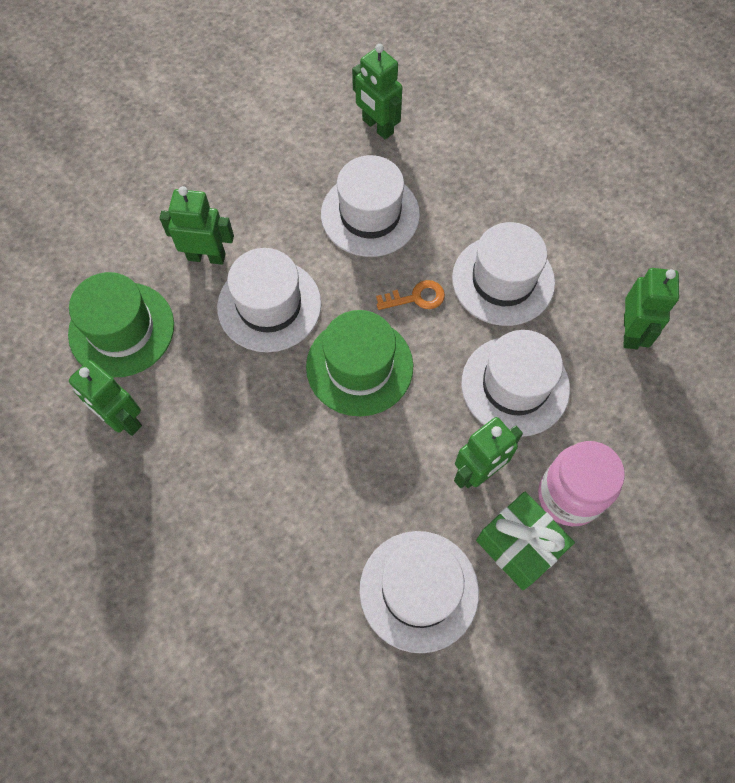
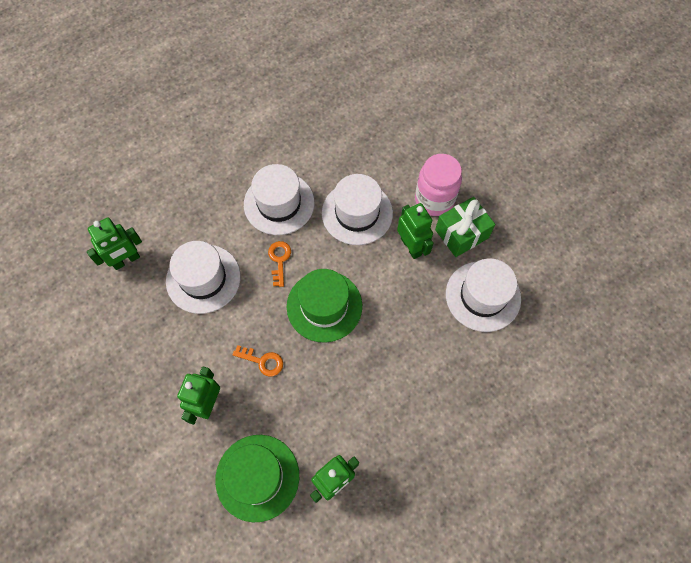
camera: 80 degrees left, 0 degrees up
white hat [217,248,321,352] -> orange key [232,345,283,377]
green robot [624,268,679,349] -> none

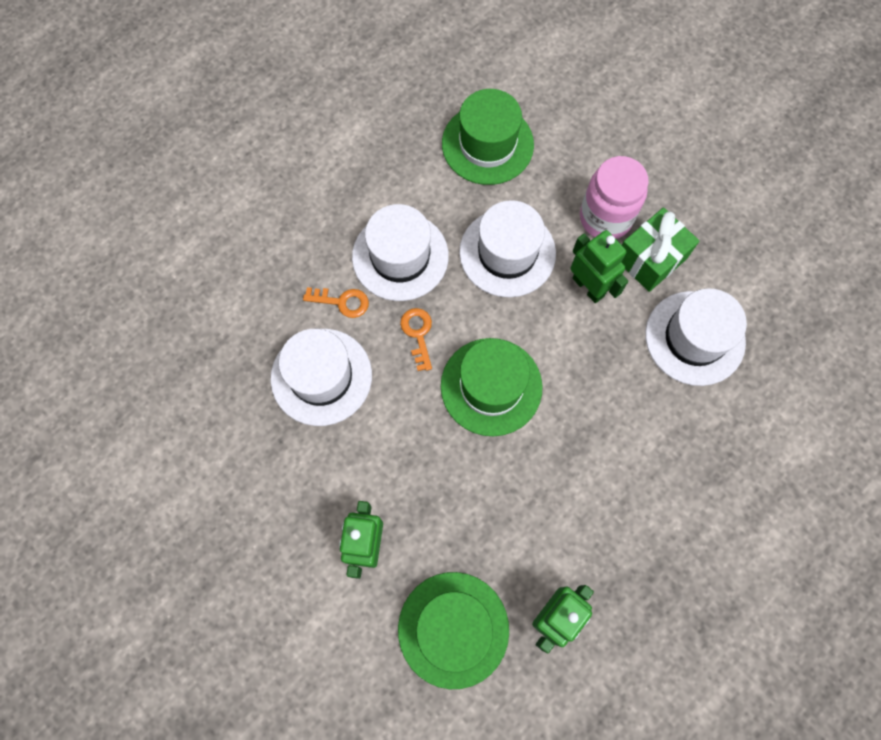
camera: 10 degrees left, 5 degrees up
green robot [87,218,142,270] -> none
orange key [232,345,283,377] -> orange key moved to [303,287,369,318]
none -> green hat [442,89,534,185]

